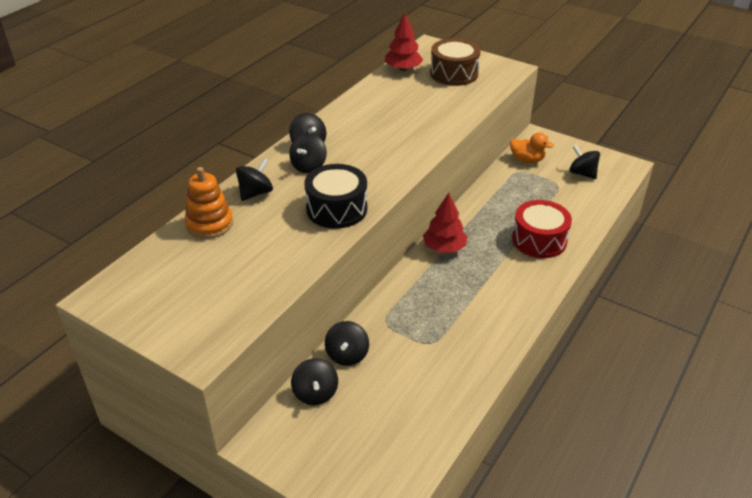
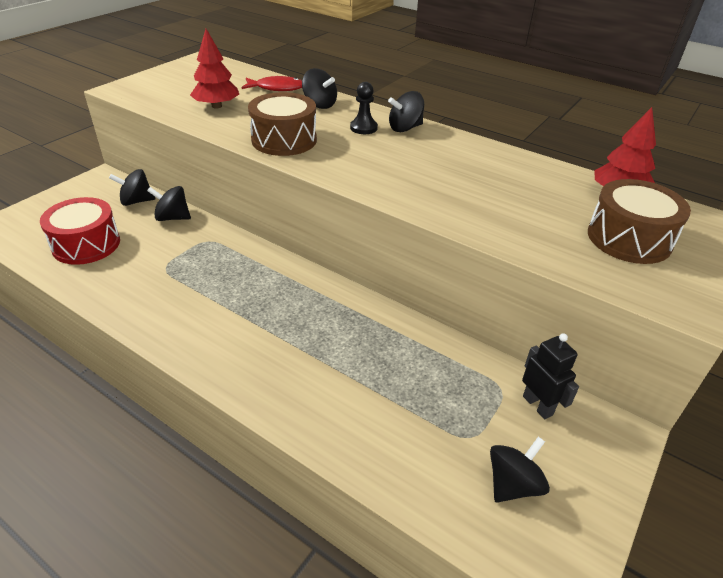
camera: 90 degrees right, 0 degrees up
orange stacking toy [185,167,233,239] -> red fish [242,76,302,91]
black spinning top [289,133,327,173] -> black pawn [350,82,378,134]
black drum [304,164,367,229] -> brown drum [248,92,317,156]
red tree [423,193,467,253] -> red tree moved to [190,29,239,108]
orange duck [510,133,554,163] -> black robot [522,333,579,419]
red drum [512,200,572,258] -> red drum moved to [40,197,120,265]

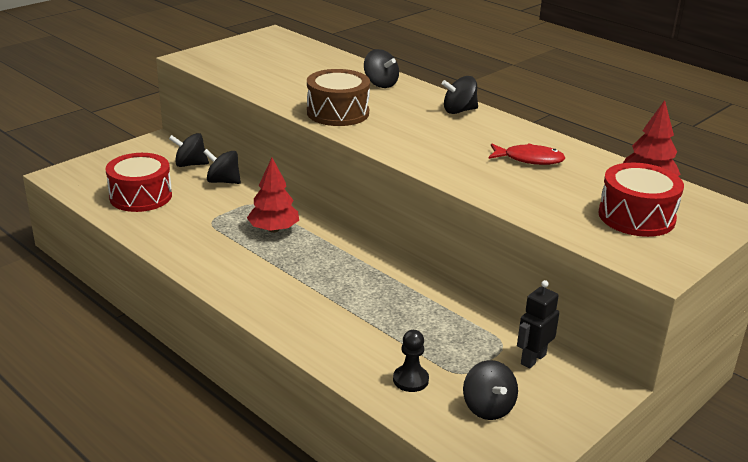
camera: 10 degrees right, 10 degrees down
red tree [190,29,239,108] -> red tree moved to [247,158,299,233]
red fish [242,76,302,91] -> red fish moved to [489,143,566,165]
black pawn [350,82,378,134] -> black pawn moved to [393,330,429,392]
black spinning top [490,437,550,503] -> black spinning top turned 105 degrees clockwise [463,360,518,420]
black robot [522,333,579,419] -> black robot turned 120 degrees counterclockwise [517,280,559,368]
brown drum [588,179,691,264] -> red drum [598,163,684,237]

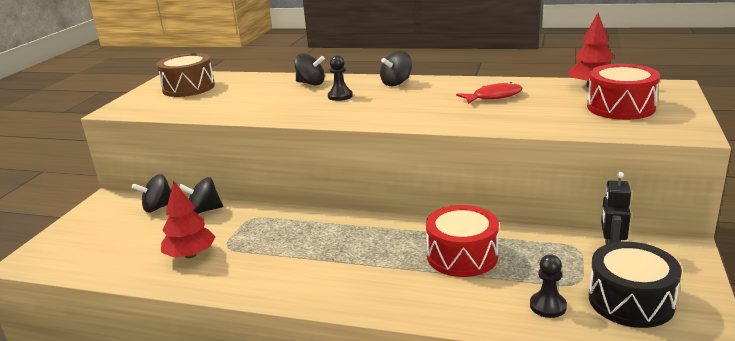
camera: 25 degrees left, 5 degrees down
red drum [106,153,172,212] -> red drum moved to [426,205,499,277]
red tree [247,158,299,233] -> red tree moved to [161,181,216,258]
brown drum [307,69,370,126] -> brown drum moved to [156,53,215,97]
black spinning top [463,360,518,420] -> black drum [589,242,682,328]
none -> black pawn [328,55,353,101]

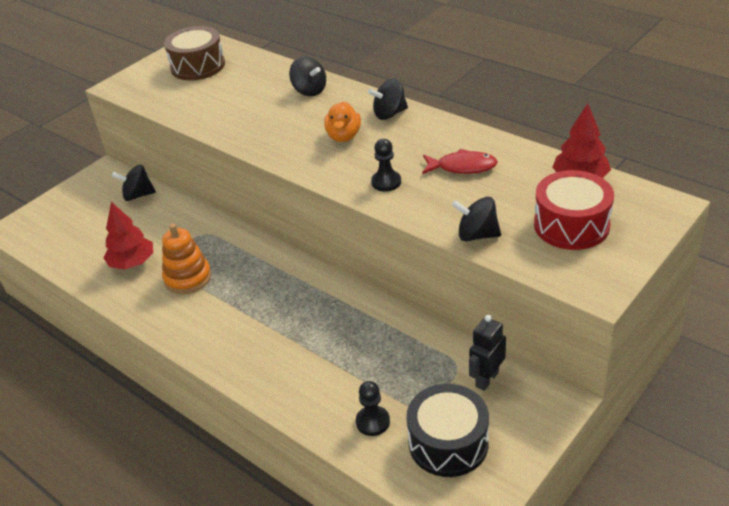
camera: 25 degrees right, 15 degrees up
black spinning top [179,177,223,214] -> black spinning top moved to [452,197,501,242]
black pawn [328,55,353,101] -> black pawn moved to [371,139,401,192]
red drum [426,205,499,277] -> none
none -> orange stacking toy [162,224,211,294]
none -> orange duck [324,101,361,142]

